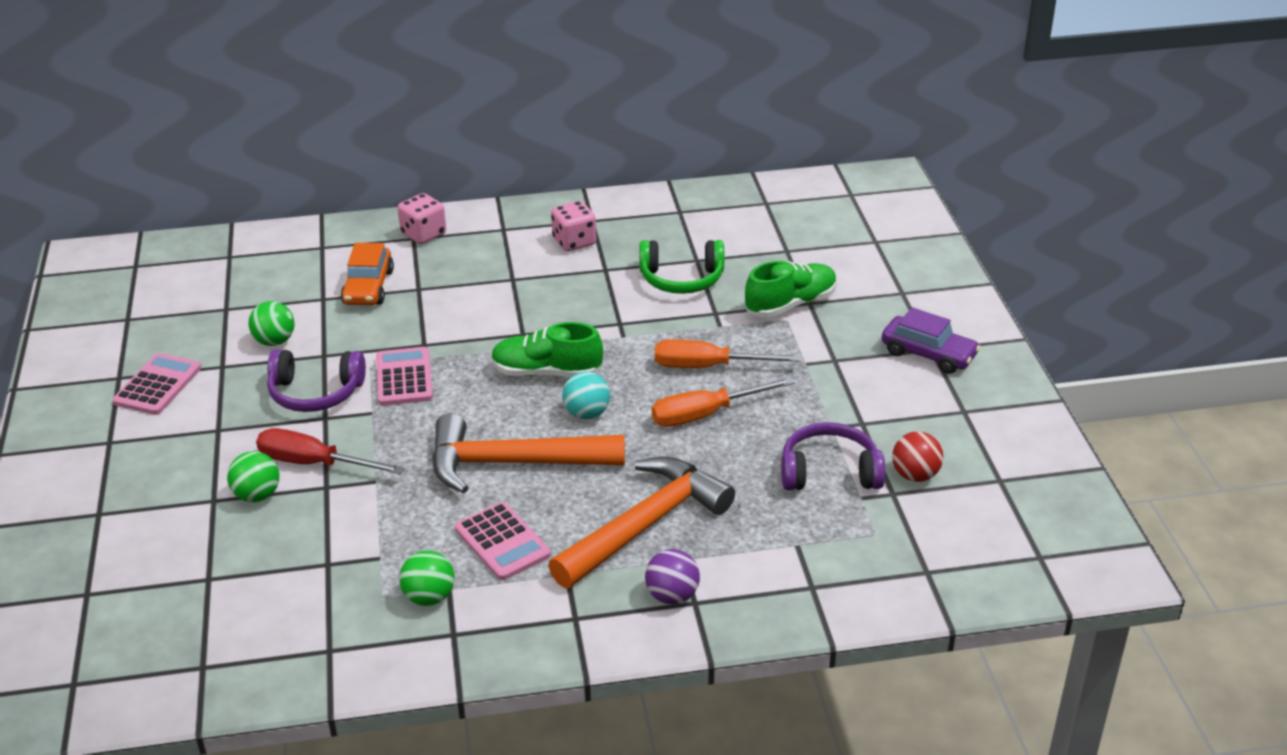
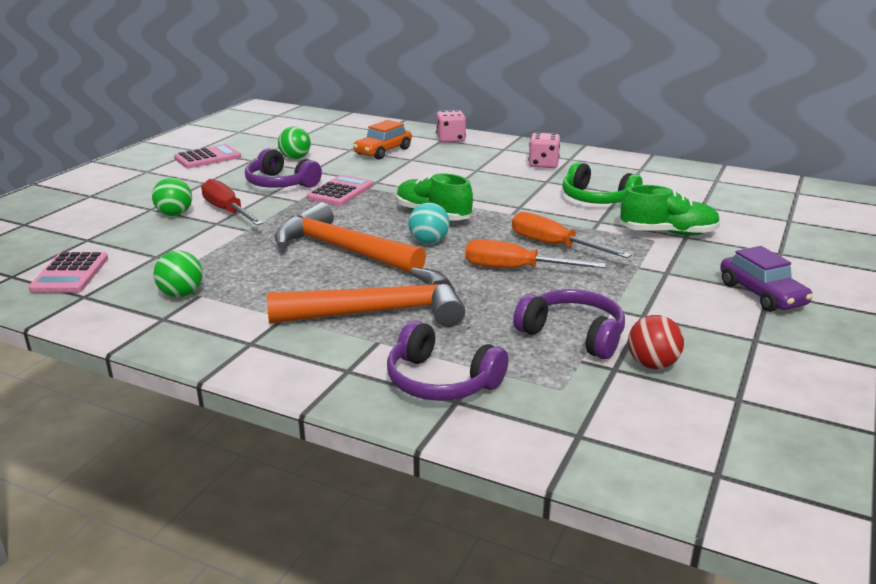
camera: 35 degrees right, 10 degrees down
pink calculator [455,502,551,580] -> pink calculator moved to [28,252,108,293]
purple ball [645,549,700,604] -> none
none -> purple headphones [387,320,508,401]

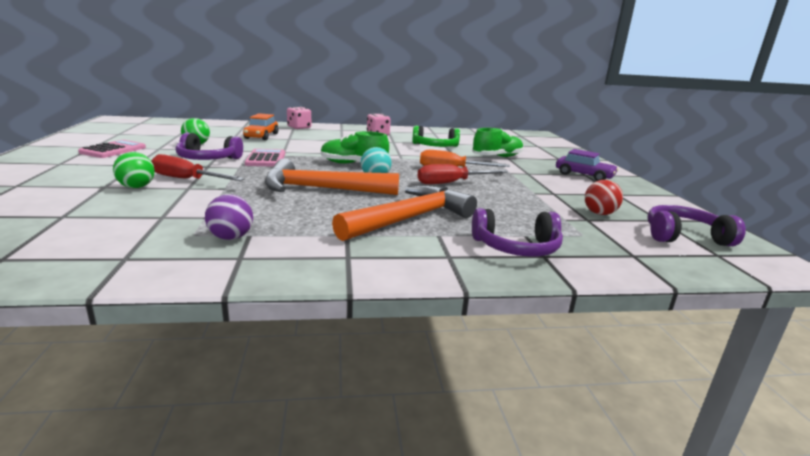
camera: 35 degrees left, 5 degrees down
pink calculator [28,252,108,293] -> none
green ball [153,250,203,297] -> purple ball [205,194,253,240]
orange screwdriver [465,239,606,268] -> red screwdriver [417,164,508,184]
purple headphones [513,289,625,359] -> purple headphones moved to [647,205,746,246]

